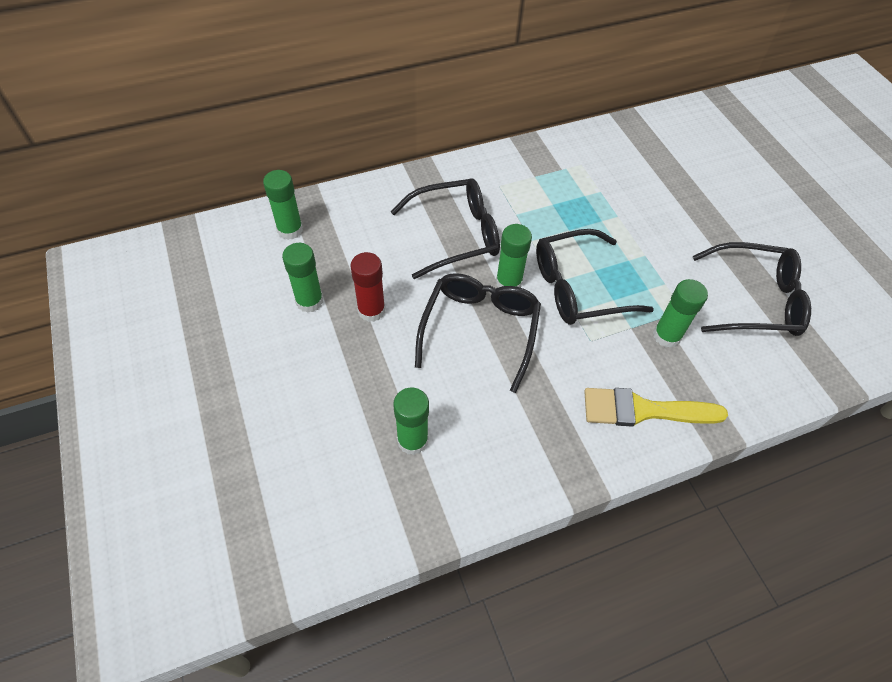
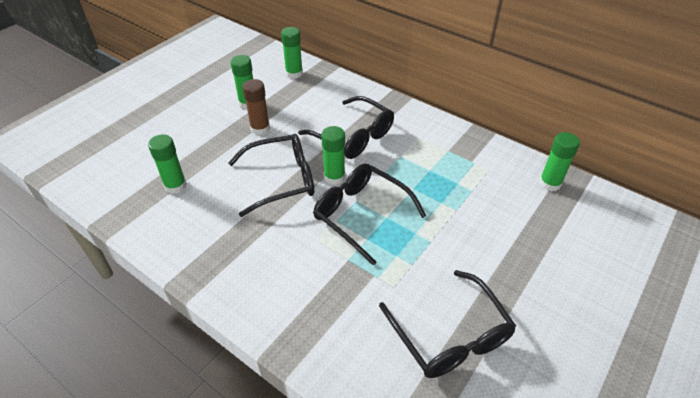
camera: 60 degrees right, 10 degrees down
red glue stick [350,252,385,322] -> brown glue stick [243,79,270,135]
yellow brush [584,388,728,426] -> none
green glue stick [653,279,708,348] -> green glue stick moved to [539,132,580,191]

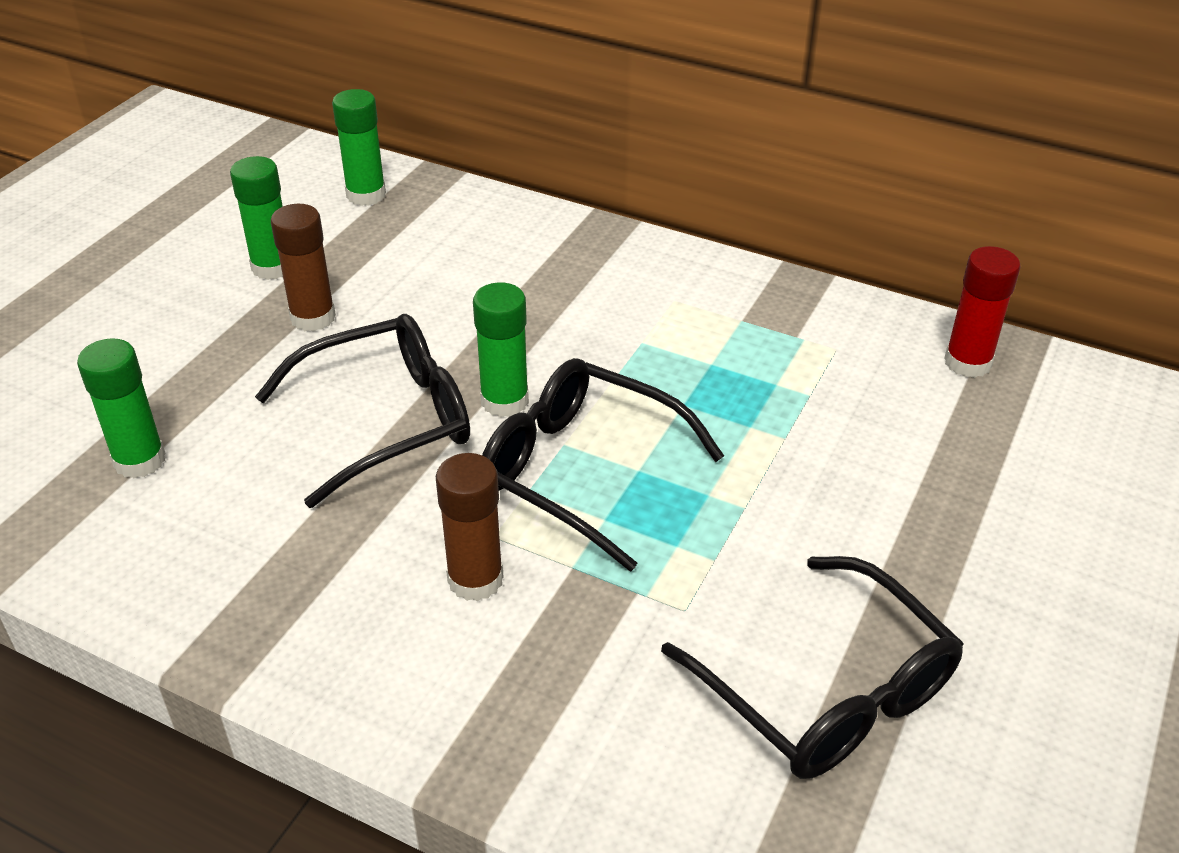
camera: 10 degrees left, 5 degrees down
black glasses [298,96,394,159] -> none
green glue stick [539,132,580,191] -> red glue stick [944,246,1021,378]
none -> brown glue stick [436,453,504,601]

